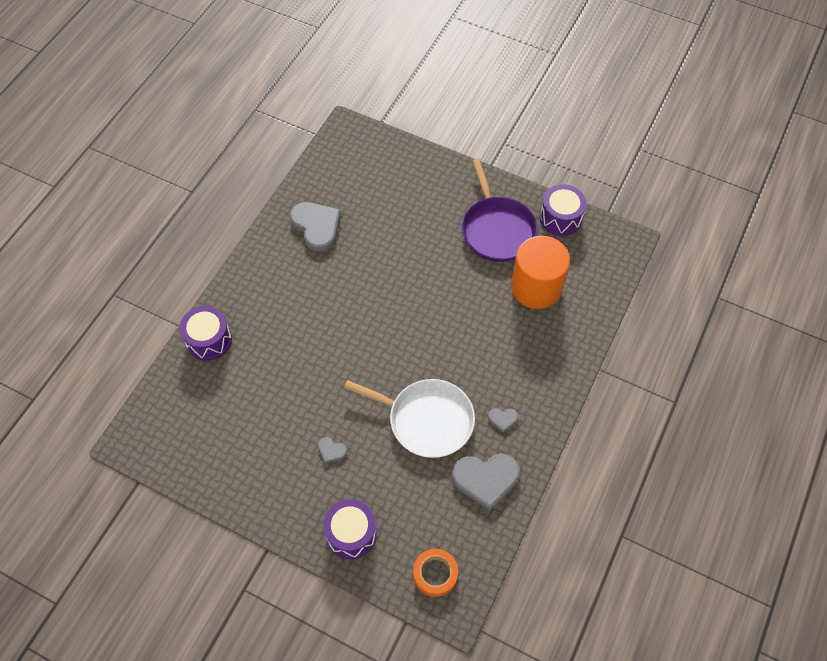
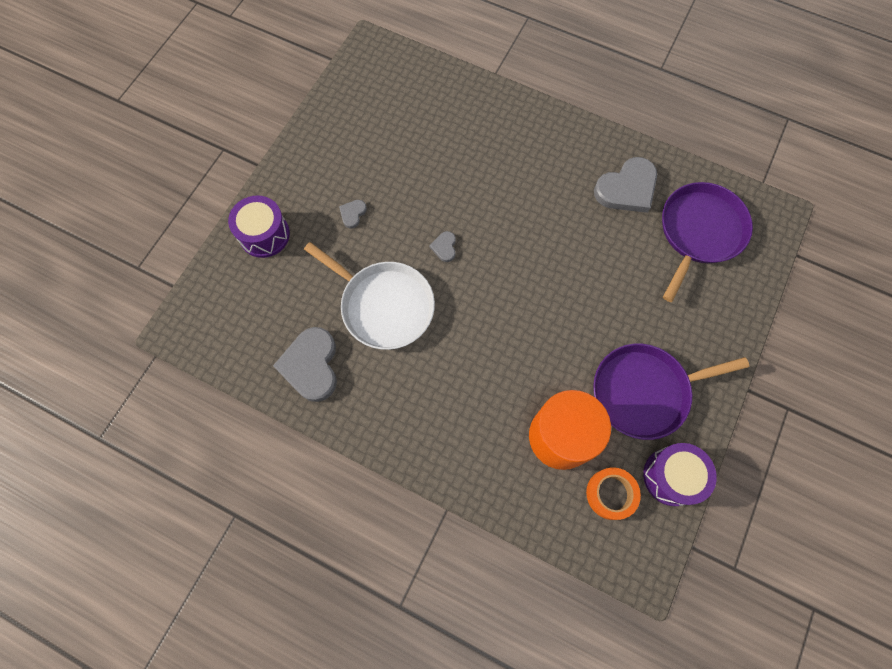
camera: 90 degrees right, 10 degrees up
purple drum [180,306,232,361] -> none
white pan [344,379,475,458] -> white pan turned 75 degrees counterclockwise [304,242,435,350]
orange tape [413,549,458,597] -> orange tape moved to [586,468,641,520]
grey heart [488,408,518,433] -> grey heart moved to [429,231,456,262]
none -> purple pan [662,182,753,302]

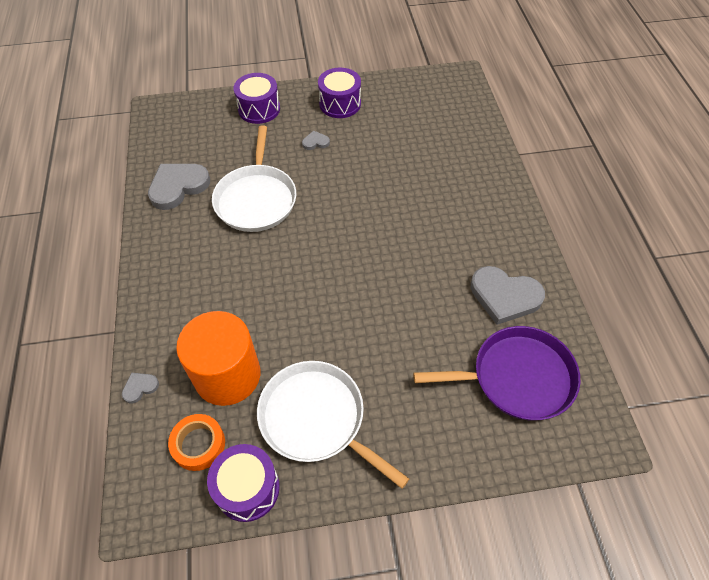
camera: 55 degrees right, 15 degrees down
grey heart [429,231,456,262] -> grey heart moved to [122,373,159,404]
purple pan [593,344,749,440] -> white pan [257,361,409,489]
none -> purple drum [318,68,361,118]

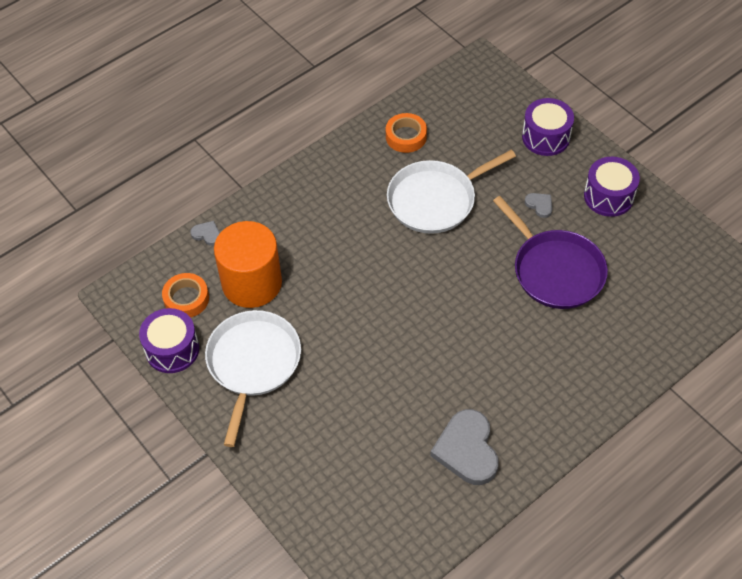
camera: 60 degrees right, 0 degrees up
grey heart [148,164,210,210] -> orange tape [386,113,427,153]
purple pan [413,326,580,420] -> purple pan moved to [493,196,608,309]

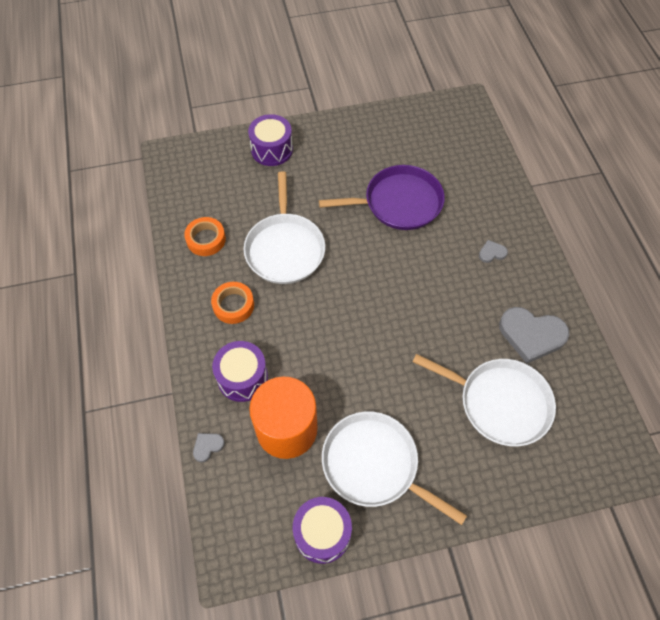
camera: 65 degrees left, 5 degrees up
orange tape [162,273,209,318] -> orange tape moved to [211,282,254,324]
grey heart [525,193,552,218] -> grey heart moved to [479,240,508,263]
purple drum [584,157,640,217] -> purple drum moved to [212,341,268,402]
none -> white pan [413,354,556,447]

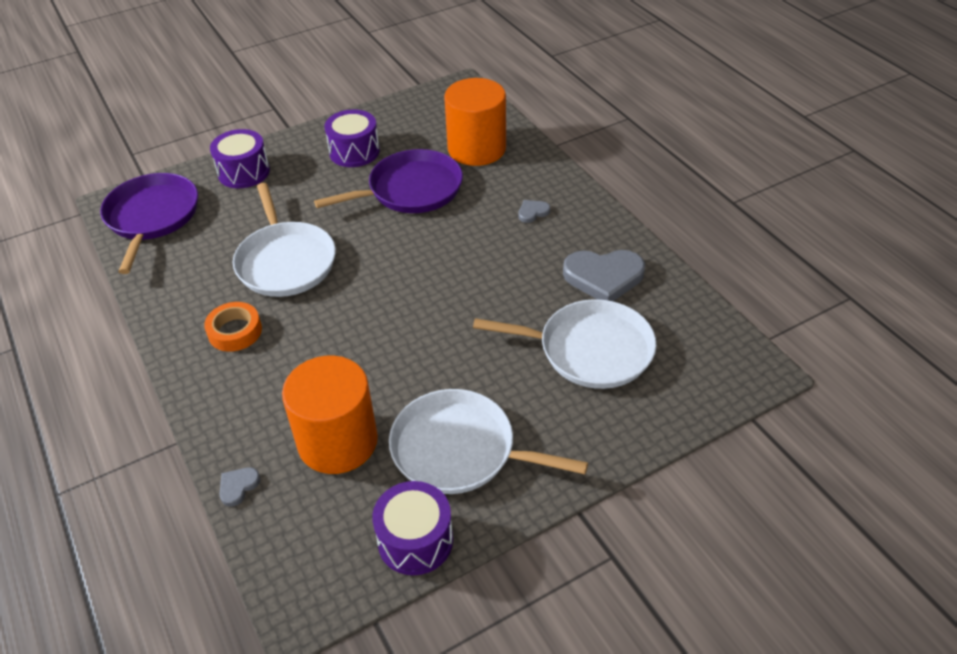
camera: 15 degrees left, 15 degrees down
orange tape [184,217,226,256] -> none
purple drum [212,341,268,402] -> purple drum moved to [325,109,380,167]
none -> purple pan [100,173,198,274]
none -> orange cylinder [444,78,506,166]

